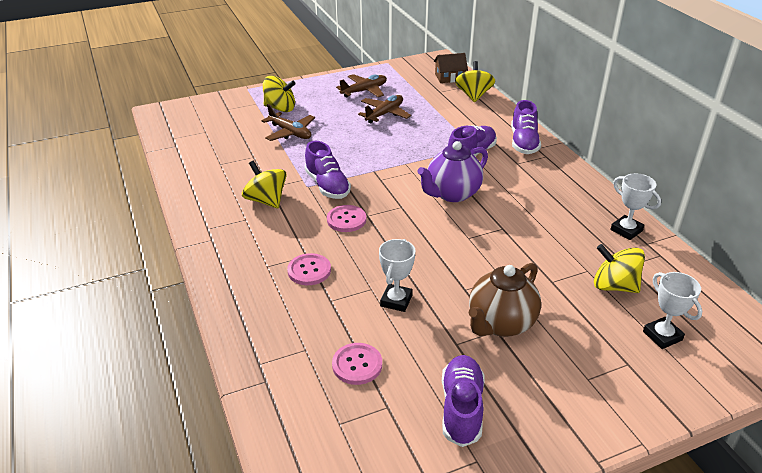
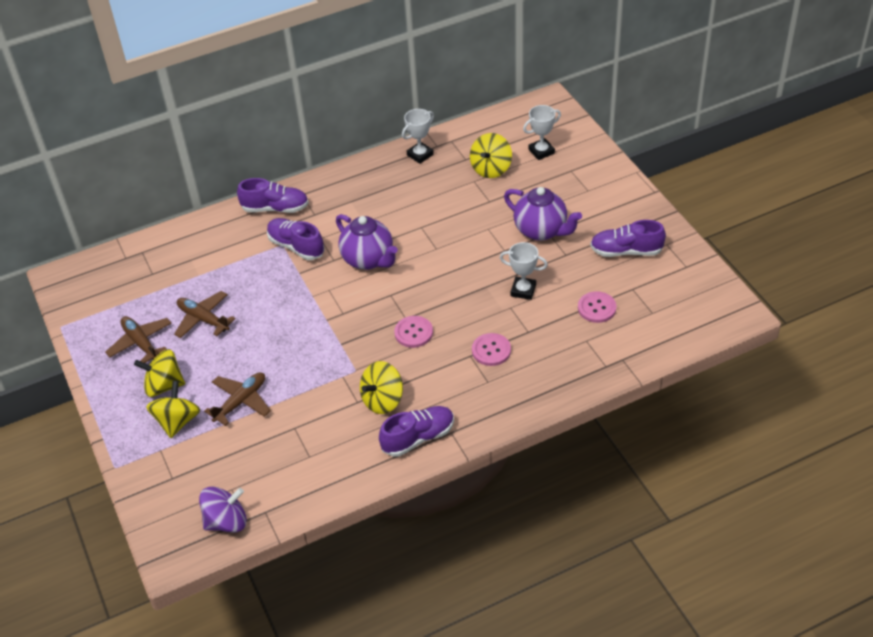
camera: 90 degrees left, 10 degrees up
purple shoe [304,141,351,199] -> purple shoe moved to [379,406,454,457]
brown house [434,53,468,83] -> none
yellow spinning top [455,61,495,102] -> yellow spinning top moved to [134,349,185,397]
brown teapot [469,263,541,337] -> purple teapot [504,187,582,241]
none -> purple spinning top [199,487,247,533]

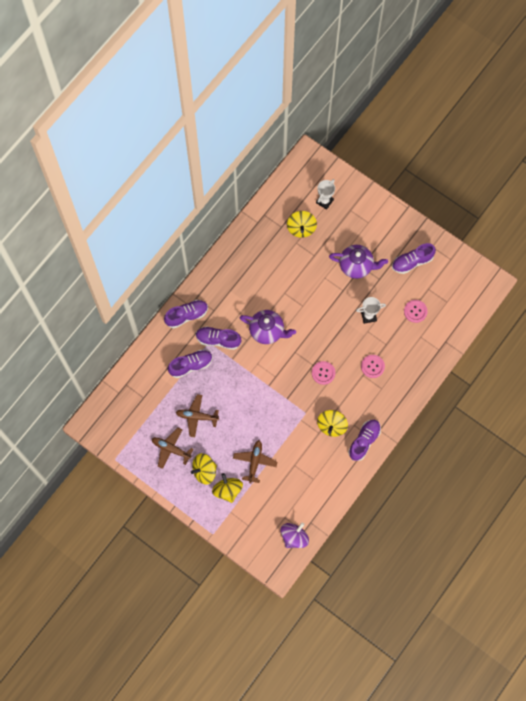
camera: 30 degrees left, 25 degrees up
white trophy [402,109,434,164] -> none
none -> purple shoe [168,350,213,378]

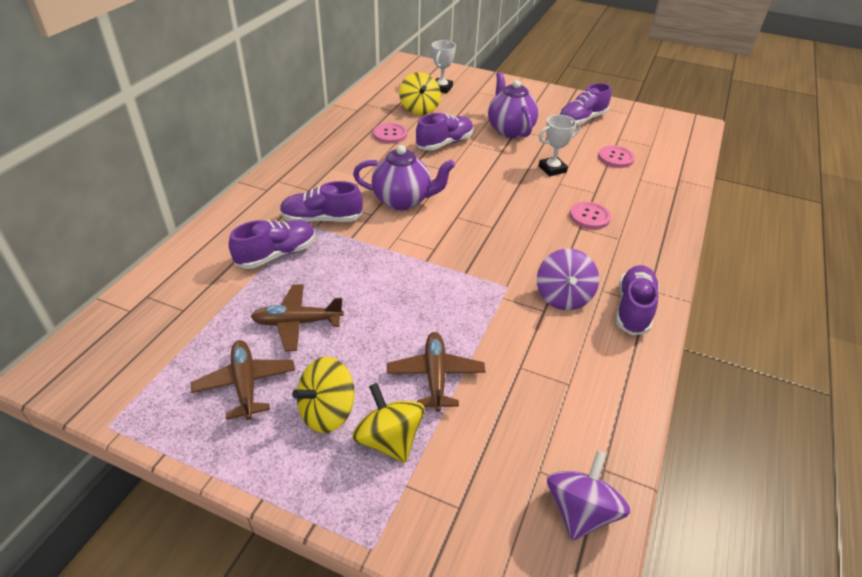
camera: 15 degrees left, 30 degrees down
brown plane [152,427,194,469] -> brown plane turned 60 degrees clockwise [191,340,295,420]
purple shoe [164,300,208,328] -> purple shoe moved to [416,113,473,150]
pink button [312,361,335,385] -> pink button moved to [373,123,407,144]
yellow spinning top [317,410,348,437] -> purple spinning top [537,249,599,310]
purple teapot [329,245,388,279] -> purple teapot turned 105 degrees counterclockwise [488,72,539,138]

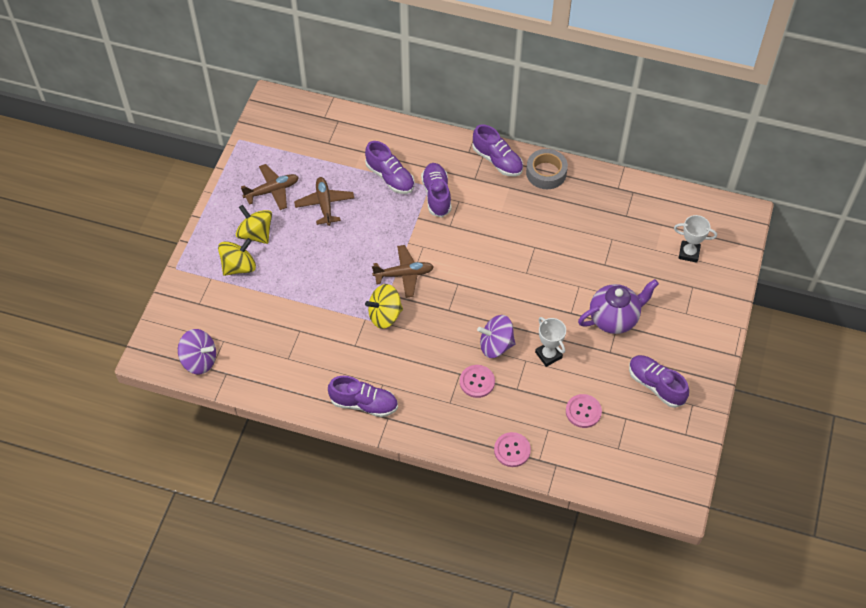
camera: 85 degrees right, 15 degrees up
purple teapot [353,145,455,210] -> none
pink button [373,123,407,144] -> pink button moved to [494,432,531,467]
brown plane [387,332,485,412] -> brown plane moved to [372,245,434,298]
yellow spinning top [399,72,441,115] -> yellow spinning top moved to [365,284,403,329]
purple shoe [416,113,473,150] -> purple shoe moved to [472,124,523,176]
purple spinning top [537,249,599,310] -> purple spinning top moved to [477,315,516,358]
none -> grey tape [526,149,568,189]

